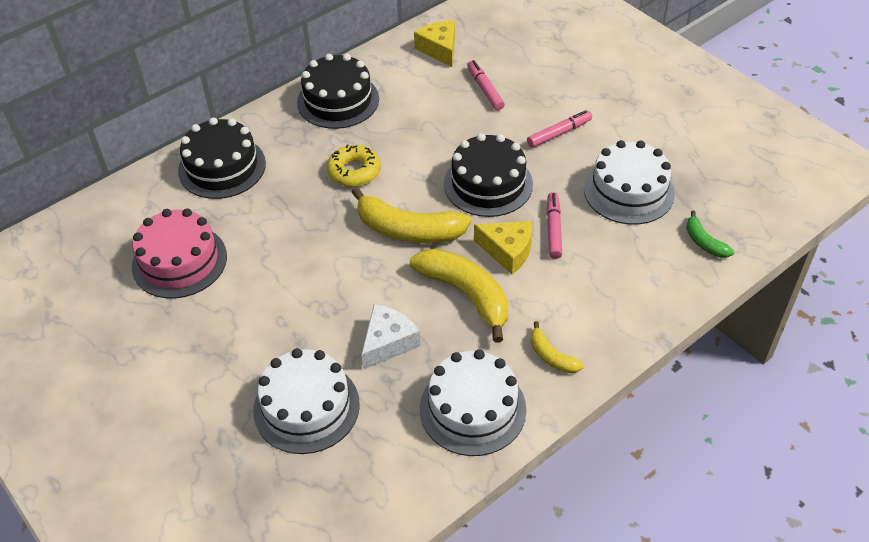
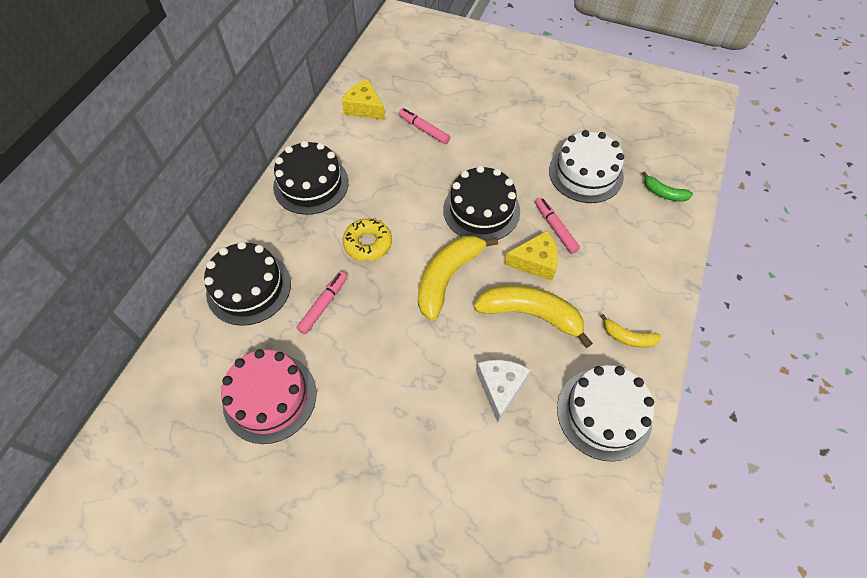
camera: 30 degrees left, 10 degrees up
white cake [253,348,360,454] -> none
yellow banana [351,187,471,243] -> yellow banana turned 135 degrees clockwise [418,235,498,321]
pink marker [527,110,592,148] -> pink marker moved to [297,271,347,334]

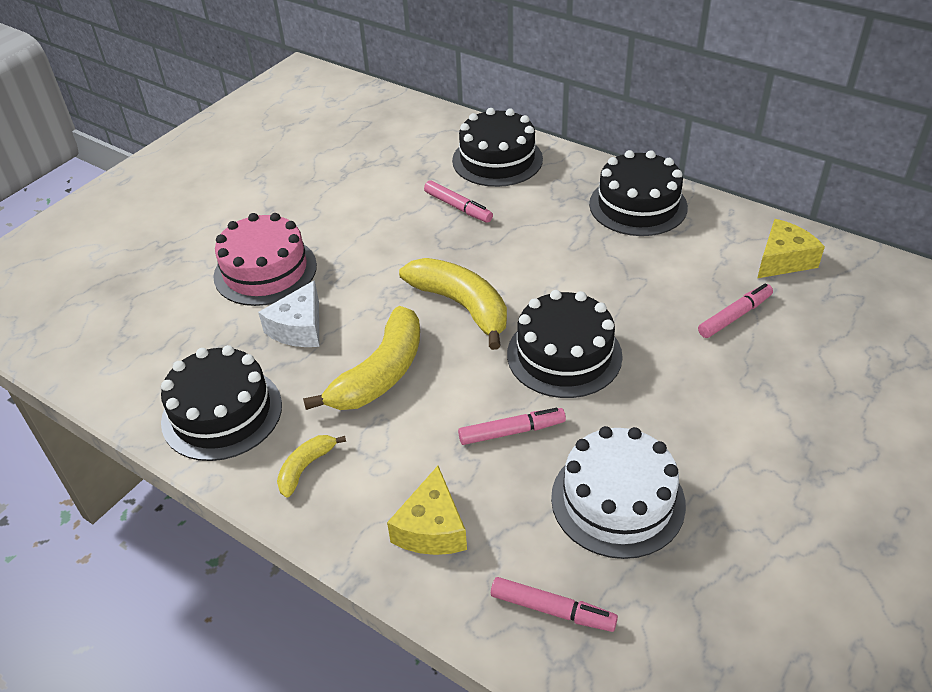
camera: 105 degrees right, 15 degrees down
pink cake [221,349,316,444] -> pink cake moved to [213,213,317,306]
yellow donut [343,218,392,261] -> none
white cheese [476,360,531,423] -> white cheese turned 90 degrees clockwise [258,280,319,347]
yellow cheese [504,231,558,281] -> yellow cheese moved to [387,466,467,555]
white cake [557,365,654,461] -> black cake [161,345,282,461]
green banana [642,172,693,202] -> pink marker [491,577,618,632]

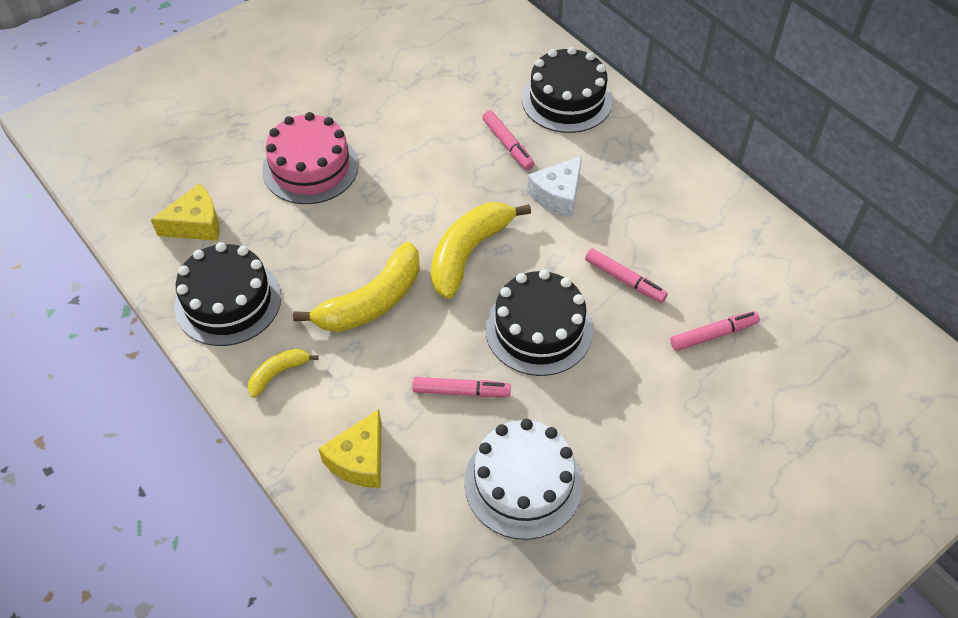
camera: 15 degrees right, 10 degrees up
white cheese [258,280,319,347] -> white cheese moved to [527,156,582,218]
yellow banana [399,258,507,350] -> yellow banana turned 120 degrees counterclockwise [431,202,531,299]
pink marker [491,577,618,632] -> pink marker moved to [585,248,668,303]
black cake [589,150,688,236] -> none
yellow cheese [757,219,825,278] -> yellow cheese moved to [151,184,220,241]

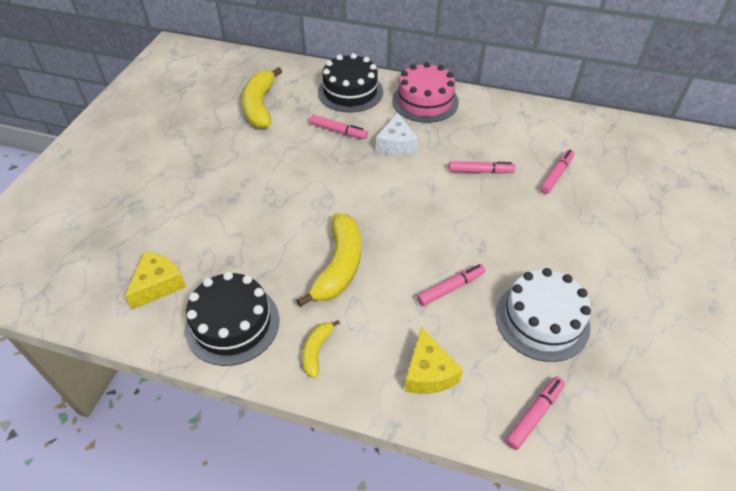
camera: 35 degrees left, 5 degrees down
pink cake [262,112,359,204] -> pink cake moved to [392,62,459,123]
yellow banana [431,202,531,299] -> yellow banana moved to [242,67,282,129]
black cake [485,269,593,376] -> none
none -> pink marker [506,377,565,450]

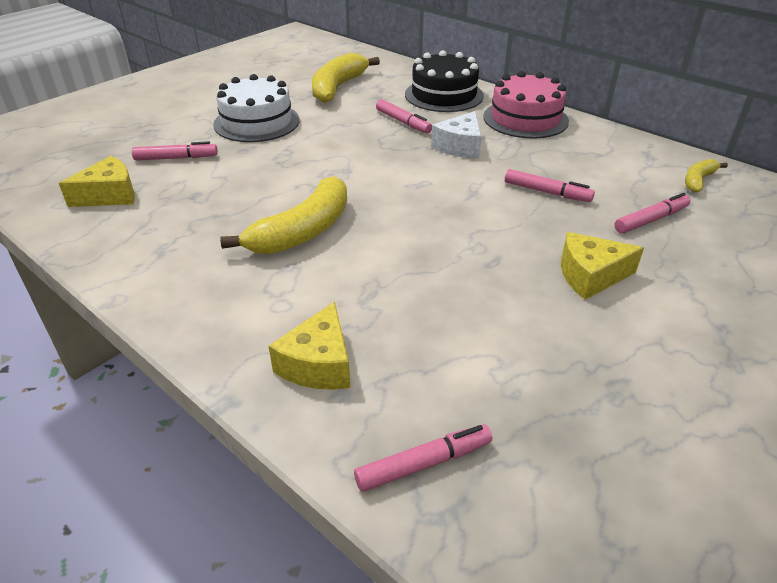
camera: 25 degrees right, 10 degrees down
black cake [185,272,280,366] -> none
yellow banana [302,320,340,378] -> yellow banana moved to [685,159,728,192]
pink marker [417,264,485,306] -> pink marker moved to [132,141,218,161]
white cake [495,268,591,362] -> white cake moved to [213,74,300,142]
none -> yellow cheese [561,232,644,300]

